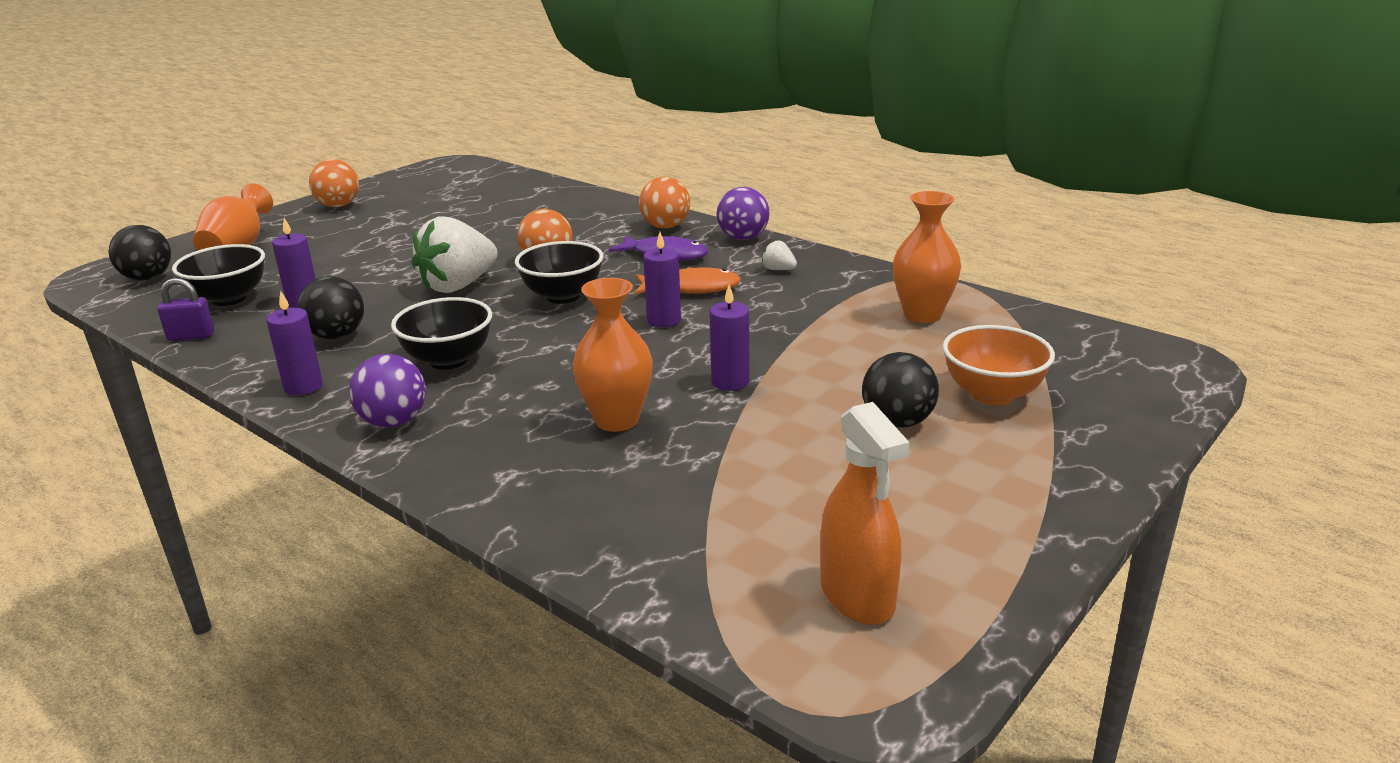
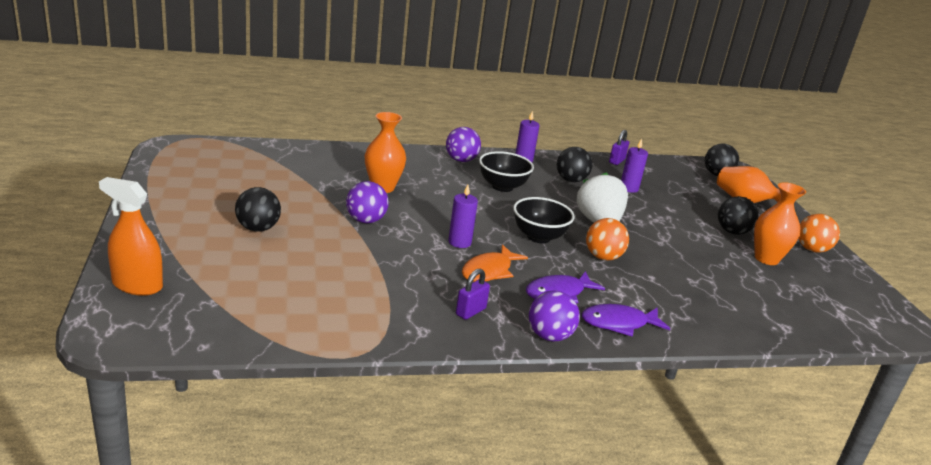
camera: 125 degrees right, 0 degrees up
black bowl [172,244,265,306] -> none
orange ball [639,177,690,228] -> purple fish [582,304,670,337]
purple candle [710,285,750,391] -> purple ball [346,181,389,223]
white strawberry [762,240,797,270] -> purple padlock [456,269,490,320]
orange spray bottle [820,402,910,625] -> orange spray bottle moved to [99,177,163,296]
orange vase [893,191,961,323] -> orange vase moved to [754,182,806,265]
orange bowl [943,325,1055,405] -> none
none -> black ball [718,196,758,235]

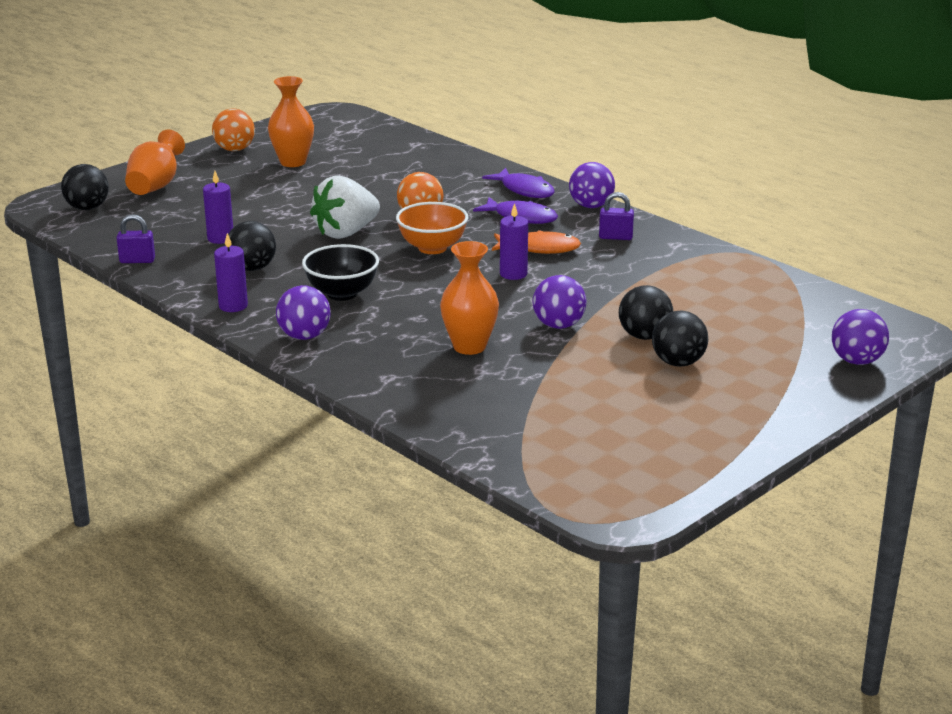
camera: 120 degrees left, 0 degrees up
orange spray bottle [99,177,163,296] -> purple ball [832,309,889,365]
black bowl [513,197,575,243] -> orange bowl [396,202,468,254]
black ball [718,196,758,235] -> black ball moved to [619,285,673,340]

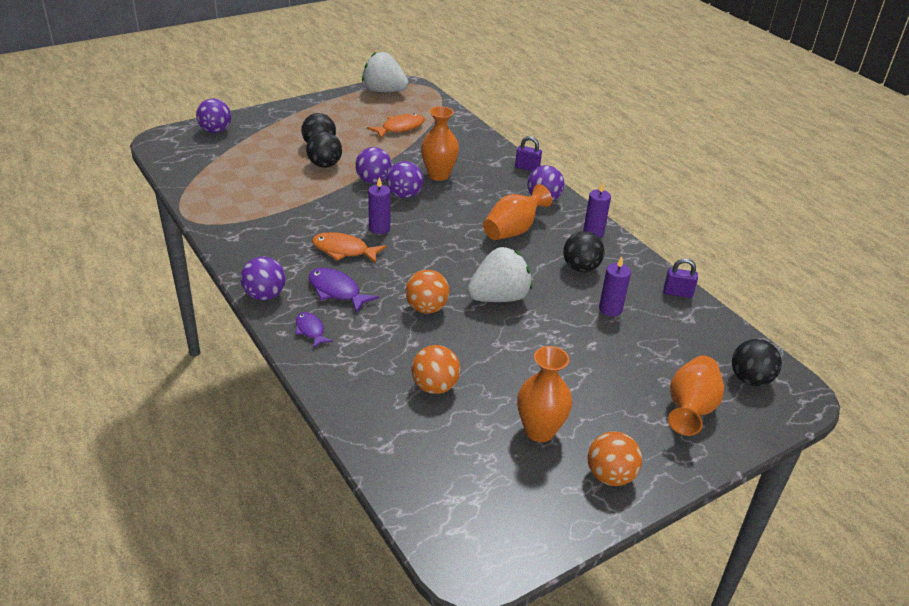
camera: 170 degrees left, 10 degrees up
black bowl [302,244,379,301] -> orange vase [483,184,552,240]
orange bowl [396,202,468,254] -> none
purple fish [482,168,555,198] -> purple fish [296,312,333,348], size x0.64
purple padlock [599,192,634,240] -> purple padlock moved to [515,136,542,171]
none -> white strawberry [362,52,409,92]
none -> orange fish [367,113,424,138]
none -> purple ball [386,161,424,198]
none -> orange ball [411,345,460,394]

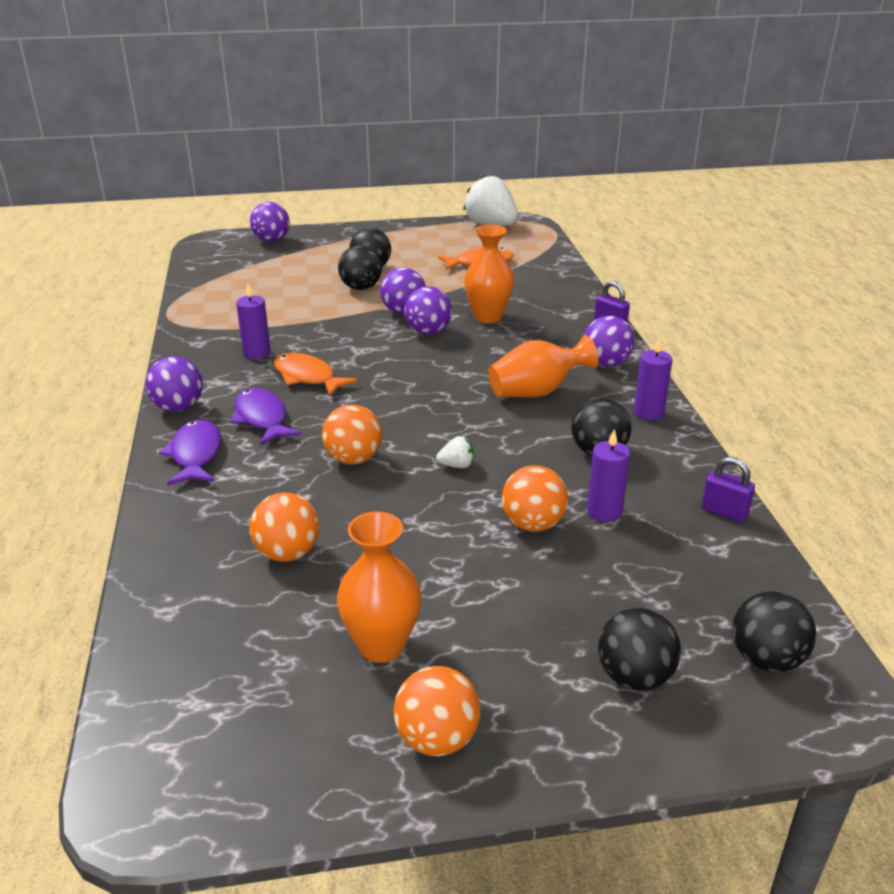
camera: 25 degrees right, 5 degrees down
purple fish [296,312,333,348] -> purple fish [159,419,221,485], size x1.56
purple candle [368,177,391,234] -> purple candle moved to [236,284,271,359]
white strawberry [467,247,532,302] -> white strawberry [436,436,474,468], size x0.41
orange vase [668,356,724,436] -> black ball [598,608,681,691]
none -> orange ball [502,465,568,532]

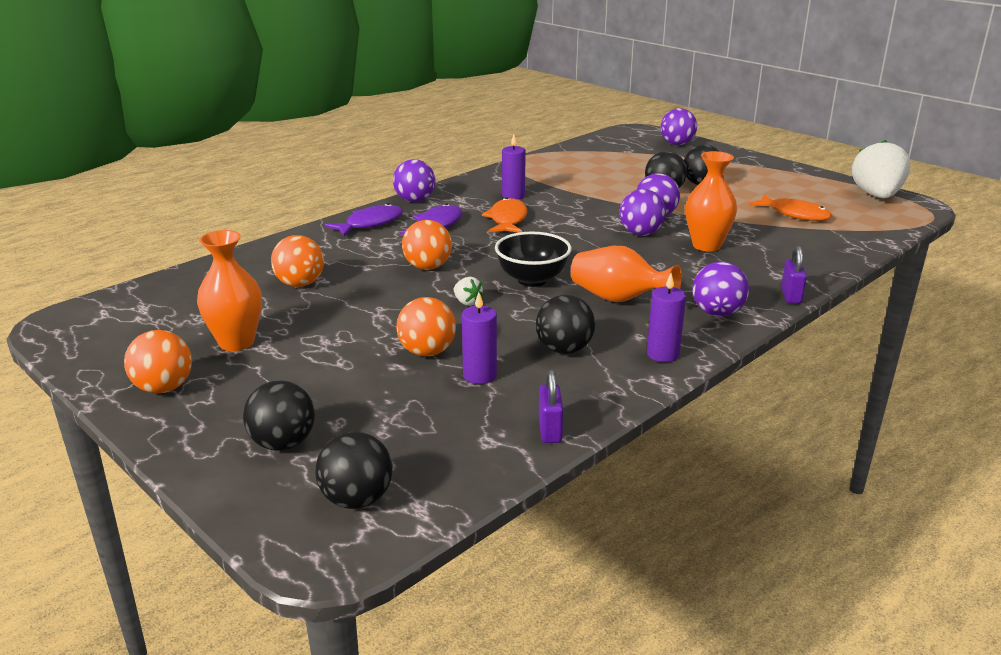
camera: 55 degrees right, 5 degrees down
none -> black bowl [495,232,572,287]

